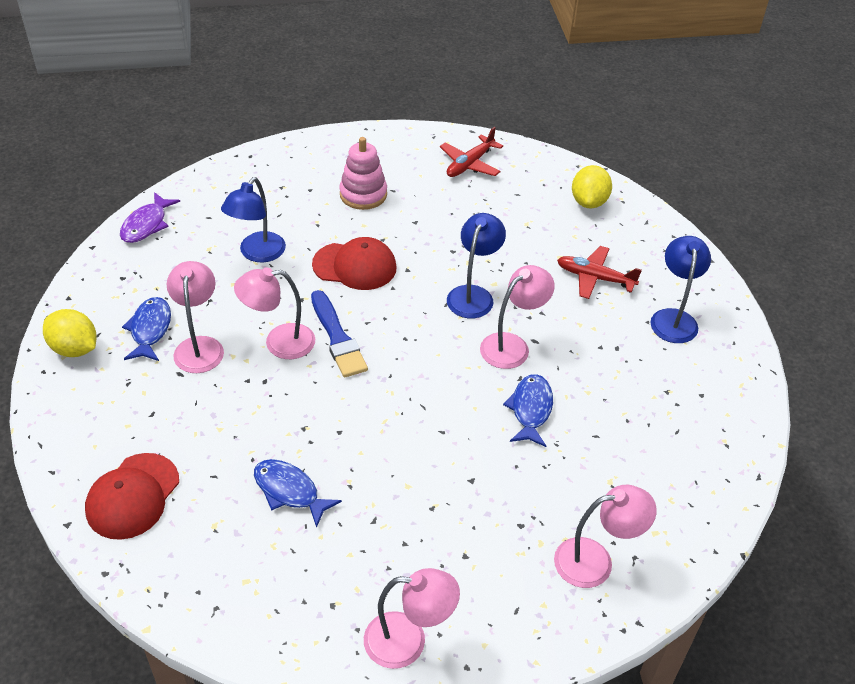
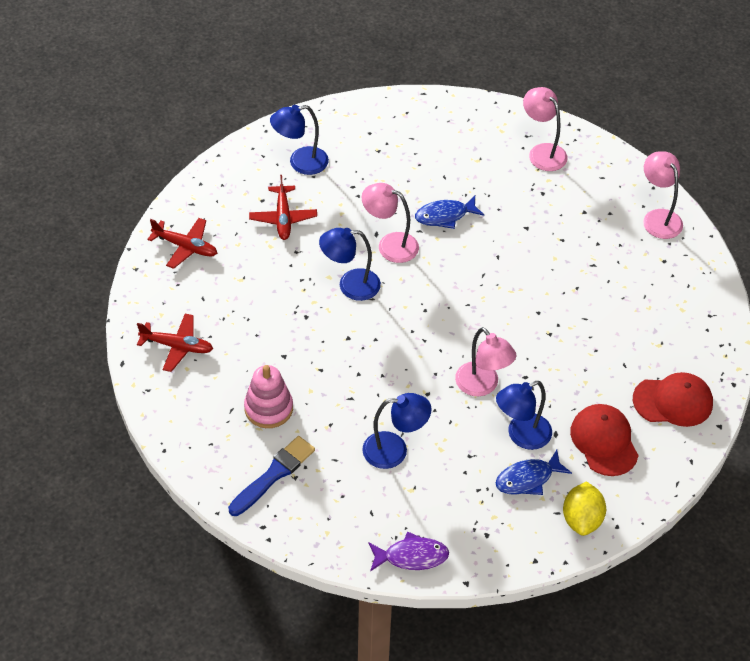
camera: 115 degrees left, 5 degrees up
pink lamp [167,261,224,373] -> blue lamp [496,381,552,450]
blue fish [254,459,342,528] -> none
blue brush [311,290,368,378] -> blue brush moved to [228,436,315,516]
red cap [312,237,397,290] -> red cap moved to [570,404,639,476]
yellow lemon [572,165,612,209] -> red plane [147,218,217,269]

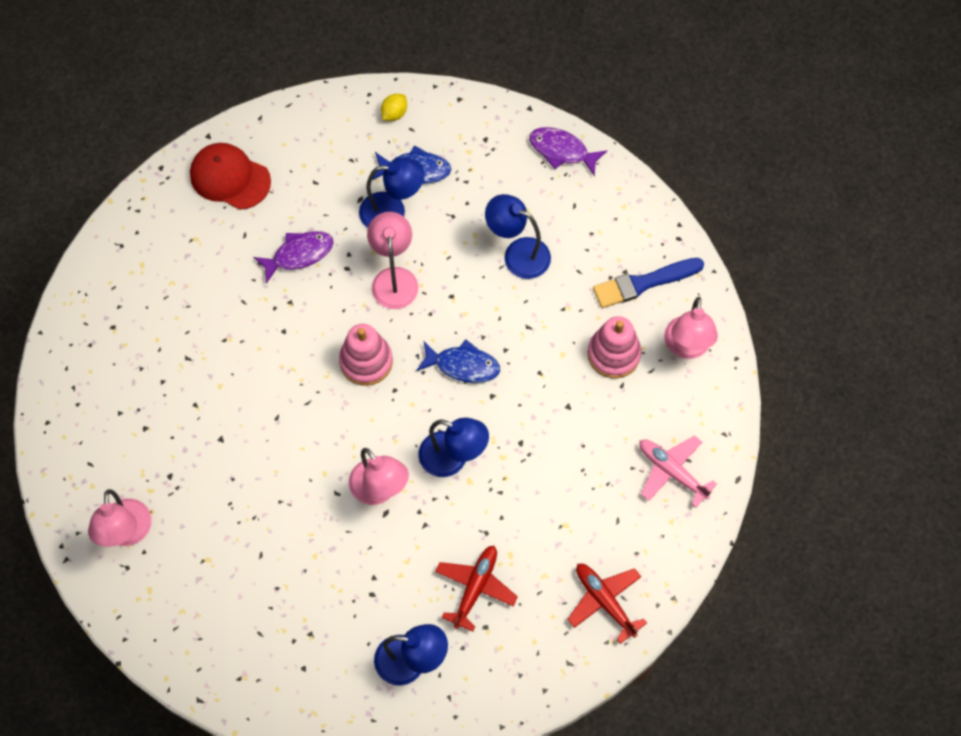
camera: 150 degrees left, 15 degrees up
red plane [137,314,213,372] -> pink plane [639,435,717,508]
blue fish [415,196,484,229] -> blue fish moved to [416,339,500,383]
yellow lemon [563,481,606,536] -> yellow lemon [381,94,407,121], size x0.59
red cap [570,404,639,476] -> none
pink lamp [643,151,683,239] -> pink lamp moved to [664,297,718,359]
none -> purple fish [253,231,333,284]
none -> pink stacking toy [339,324,393,386]

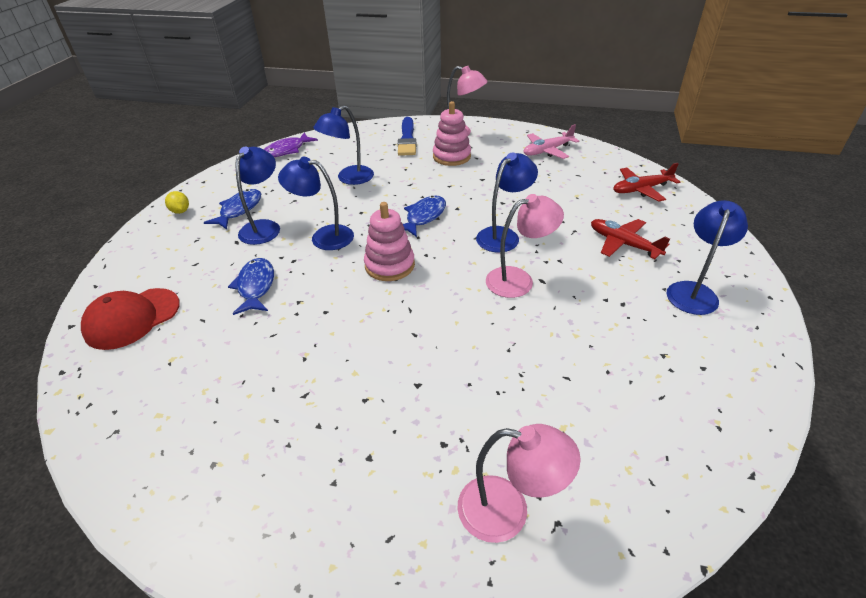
camera: 70 degrees left, 25 degrees down
purple fish [253,231,333,284] -> blue fish [228,258,274,315]
pink lamp [367,212,418,309] -> blue lamp [278,157,354,250]

